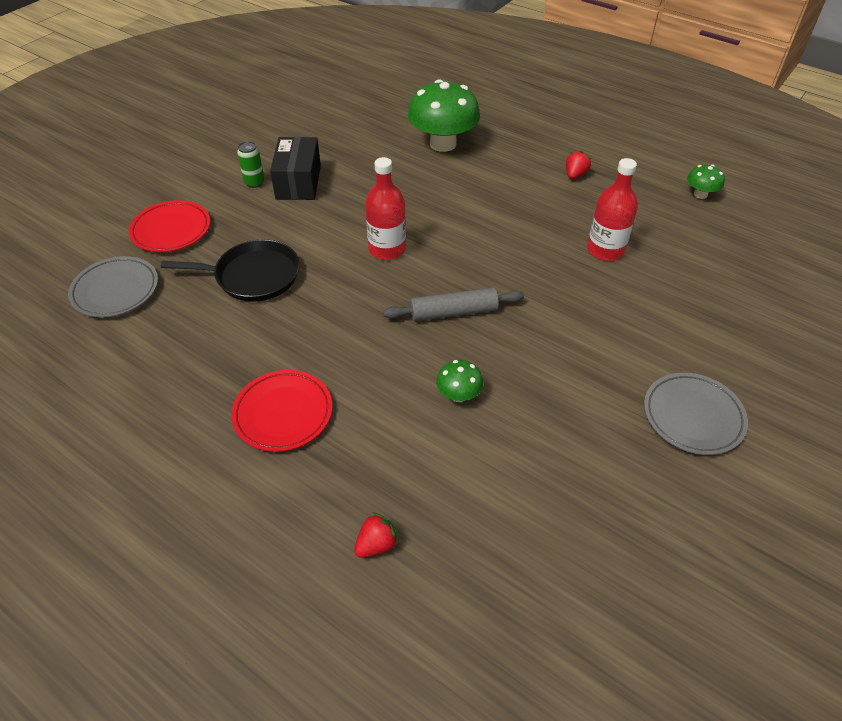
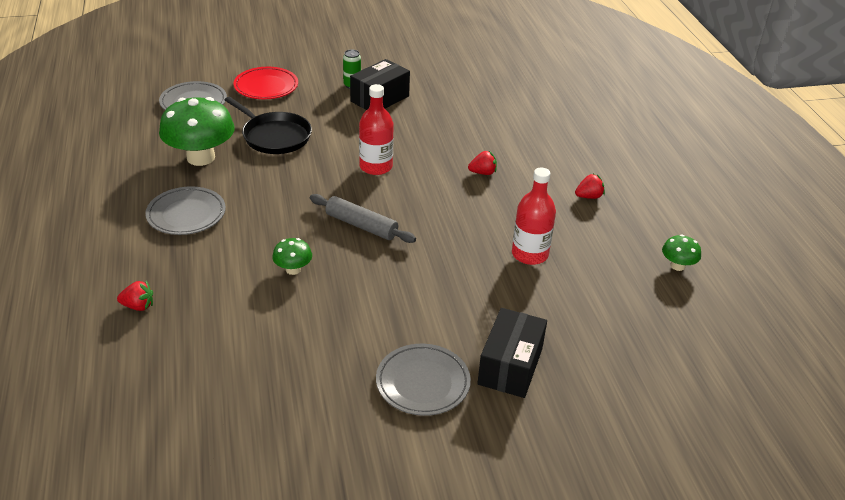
camera: 40 degrees right, 10 degrees down
red plate [231,370,332,452] -> grey plate [145,186,226,235]
green mushroom [408,80,480,152] -> green mushroom moved to [159,97,235,166]
none -> red strawberry [468,151,497,175]
none -> black box [477,308,547,398]

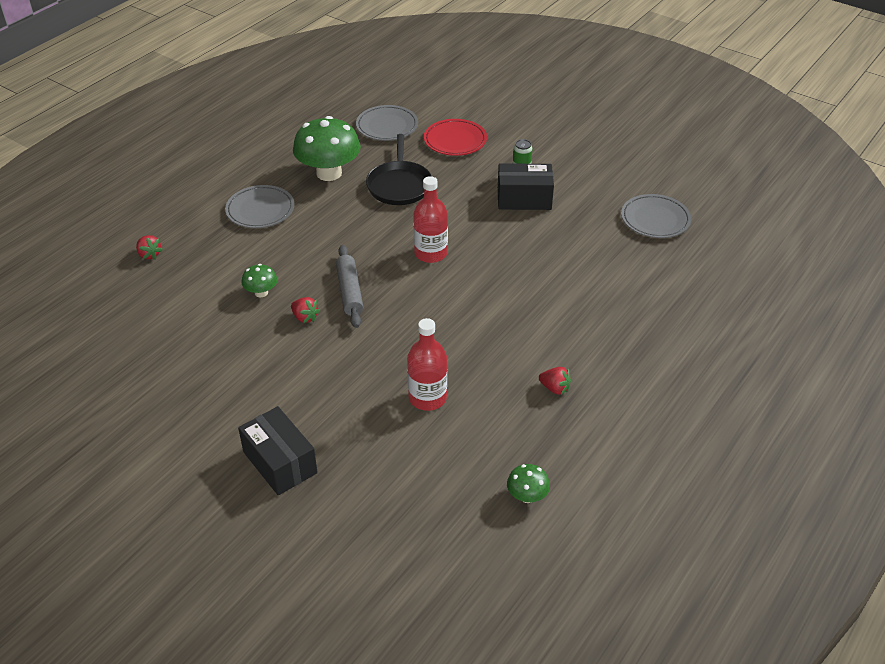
camera: 50 degrees right, 5 degrees up
grey plate [376,344,471,416] -> grey plate moved to [621,194,691,238]
red strawberry [468,151,497,175] -> red strawberry moved to [291,297,320,323]
black box [477,308,547,398] -> black box turned 75 degrees clockwise [238,406,318,495]

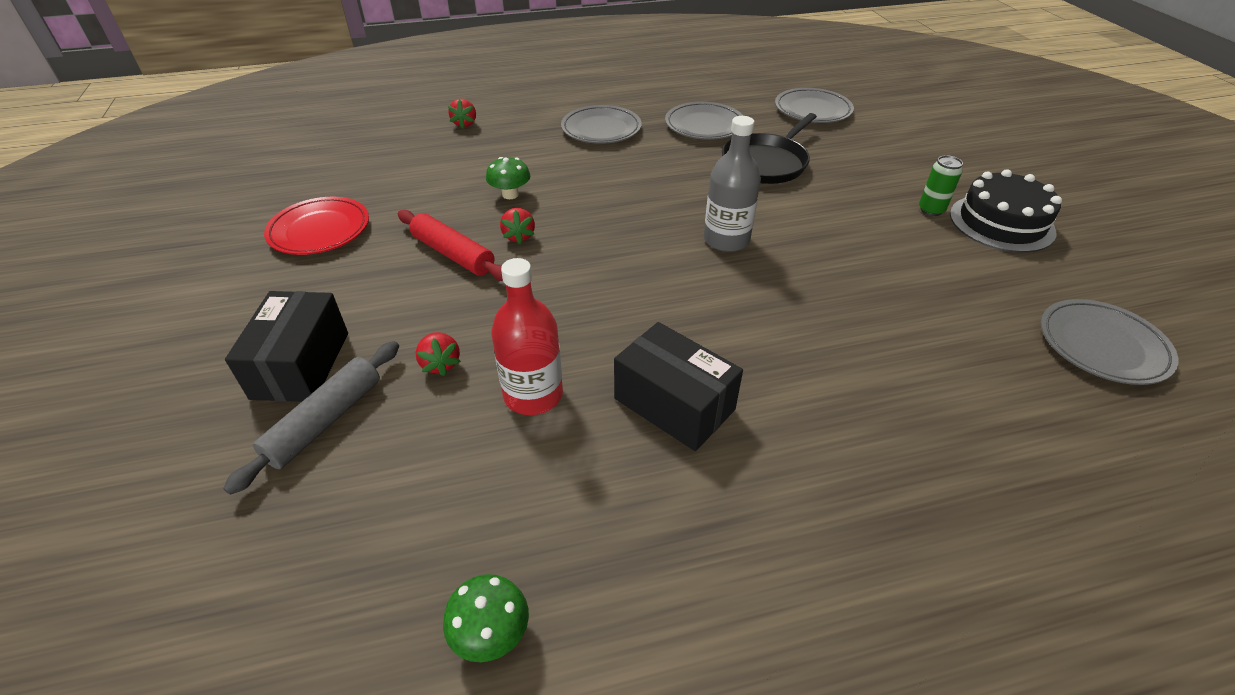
camera: 40 degrees right, 0 degrees up
green mushroom [293,116,361,181] -> grey plate [665,102,743,140]
grey rolling pin [336,245,363,328] -> grey rolling pin moved to [223,341,399,495]
red bottle [413,176,448,263] -> grey bottle [704,116,761,252]
red plate [424,119,487,156] -> red plate moved to [264,197,369,255]
black box [498,163,554,210] -> black box moved to [614,322,743,451]
red strawberry [539,367,571,395] -> red strawberry moved to [415,332,461,376]
none -> red rolling pin [398,210,503,281]
none -> black cake [950,169,1062,253]

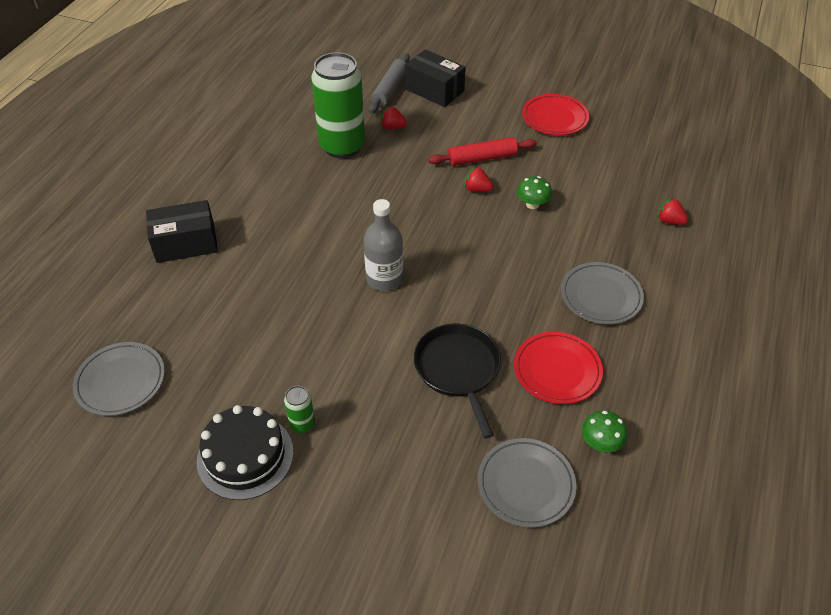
camera: 125 degrees right, 5 degrees up
grey rolling pin [223,341,399,495] -> grey rolling pin turned 45 degrees clockwise [369,54,410,114]
green mushroom [443,574,529,662] -> green mushroom moved to [582,410,628,452]
red bottle [491,258,563,415] -> green can [311,52,365,158]
black box [614,322,743,451] -> black box moved to [146,200,218,263]
grey plate [665,102,743,140] -> red plate [514,332,603,404]

